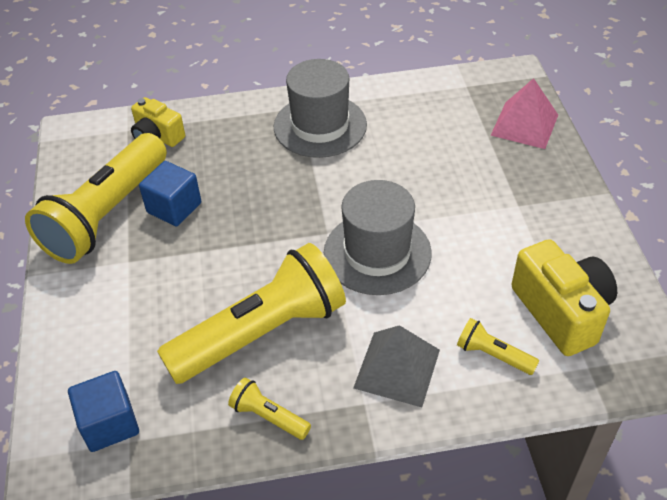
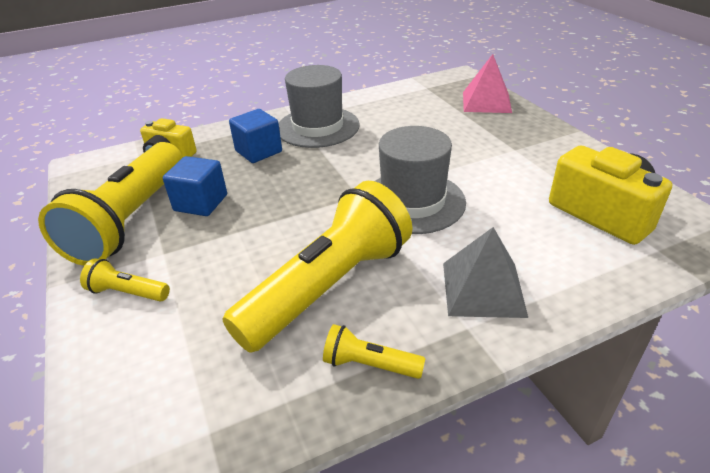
camera: 15 degrees left, 10 degrees down
blue cube [68,371,139,452] -> blue cube moved to [229,109,282,163]
yellow flashlight [457,318,539,375] -> yellow flashlight moved to [80,258,170,302]

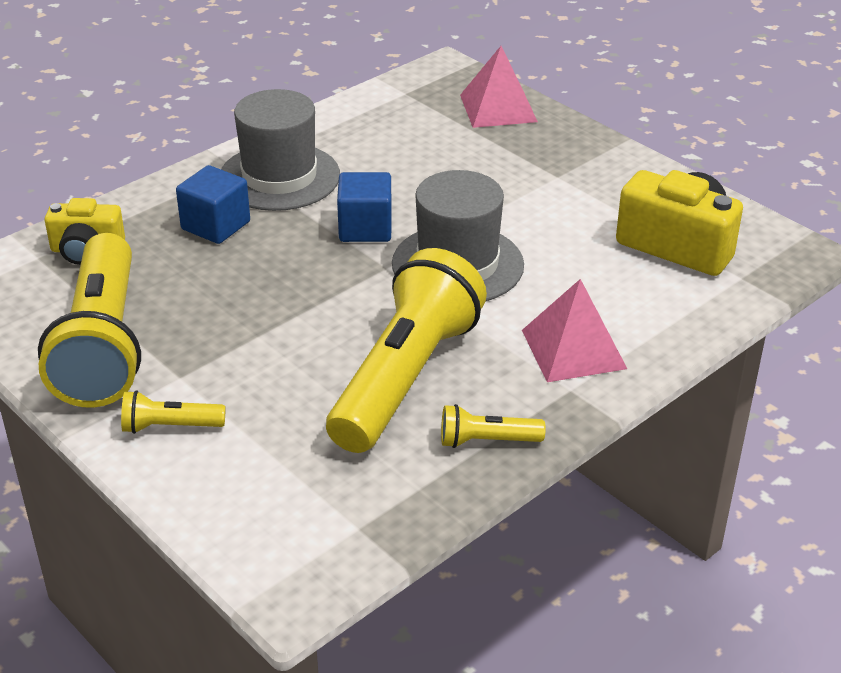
camera: 20 degrees left, 0 degrees up
blue cube [163,156,227,216] -> blue cube moved to [337,172,392,242]
grey pyramid [443,227,528,318] -> pink pyramid [522,279,627,382]

